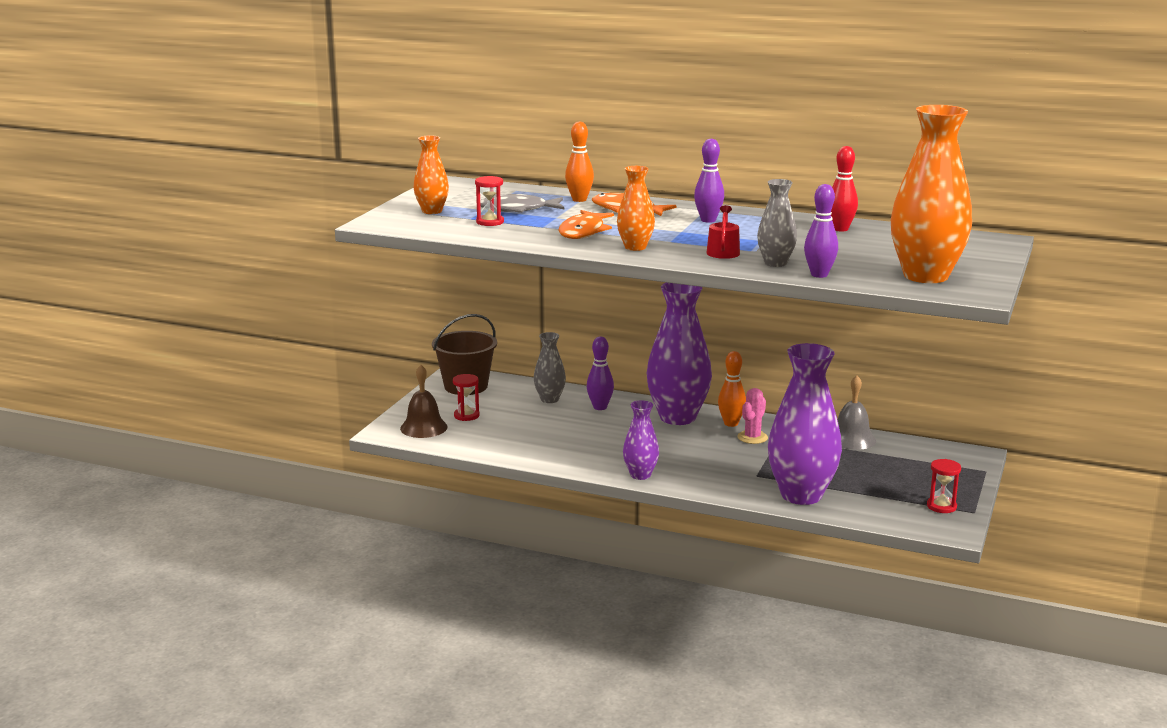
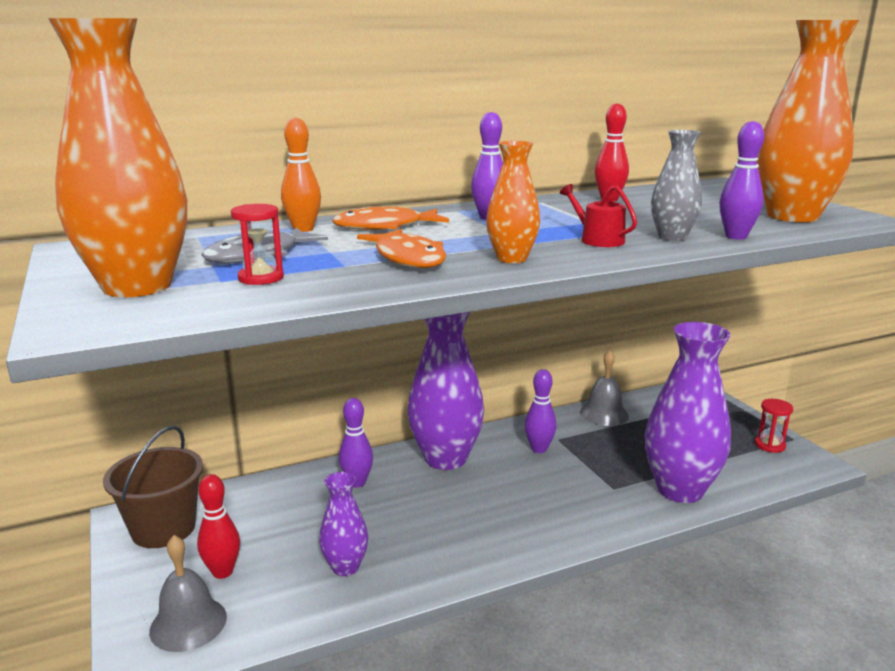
camera: 45 degrees left, 0 degrees up
brown bell [400,365,447,438] -> grey bell [149,535,227,652]
orange vase [413,136,449,214] -> orange vase [48,18,187,297], size x1.95
red hourglass [453,374,480,421] -> red bowling pin [197,474,240,579]
grey vase [534,332,566,403] -> none
purple vase [623,400,659,480] -> purple vase moved to [319,472,368,576]
orange bowling pin [718,351,746,427] -> none
pink cactus [737,388,768,444] -> purple bowling pin [525,369,556,453]

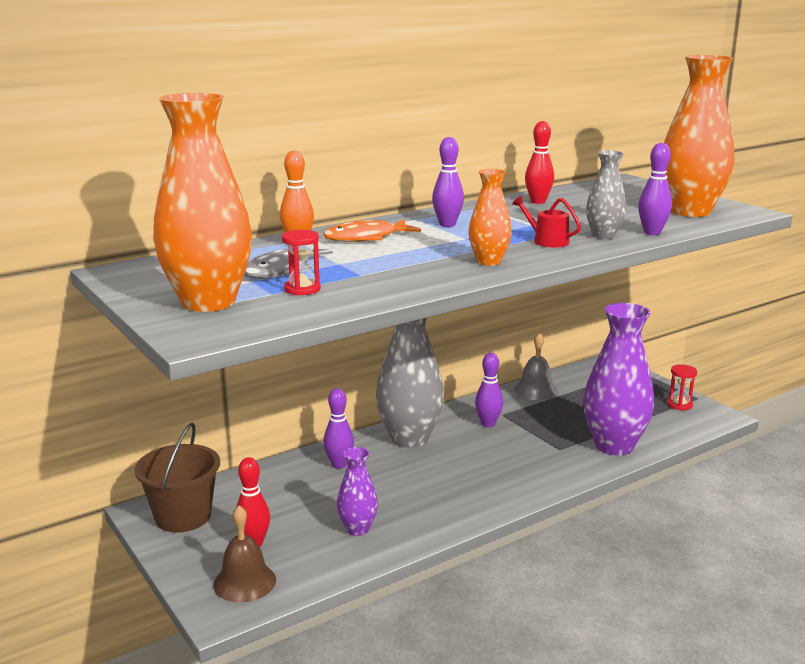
camera: 10 degrees left, 0 degrees up
grey bell [149,535,227,652] -> brown bell [213,505,276,602]
orange fish [357,229,446,268] -> none
purple vase [407,312,484,470] -> grey vase [376,318,444,448]

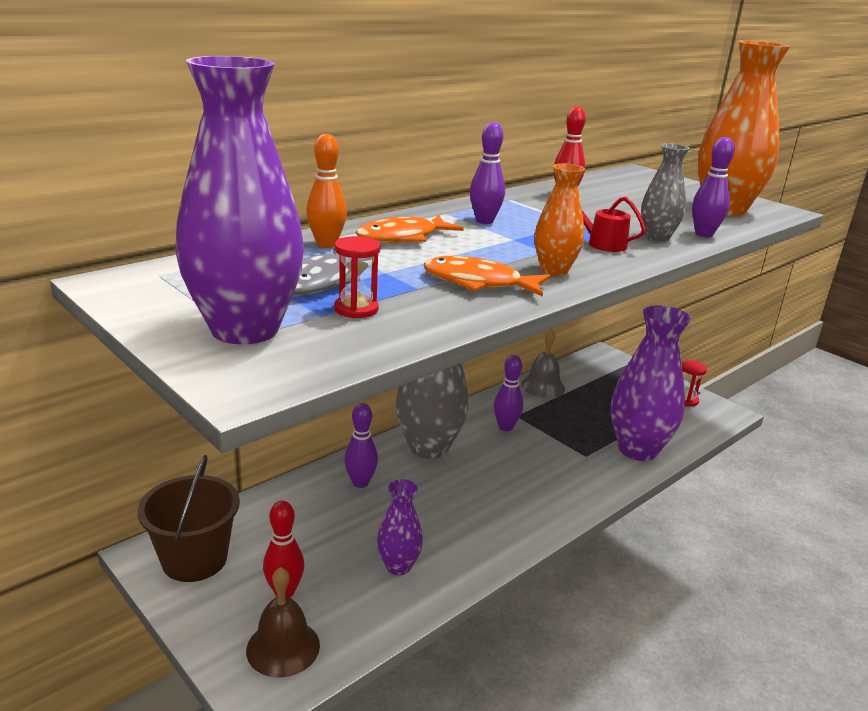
camera: 10 degrees left, 5 degrees up
orange vase [153,93,252,312] -> purple vase [175,56,304,345]
none -> orange fish [424,256,551,297]

